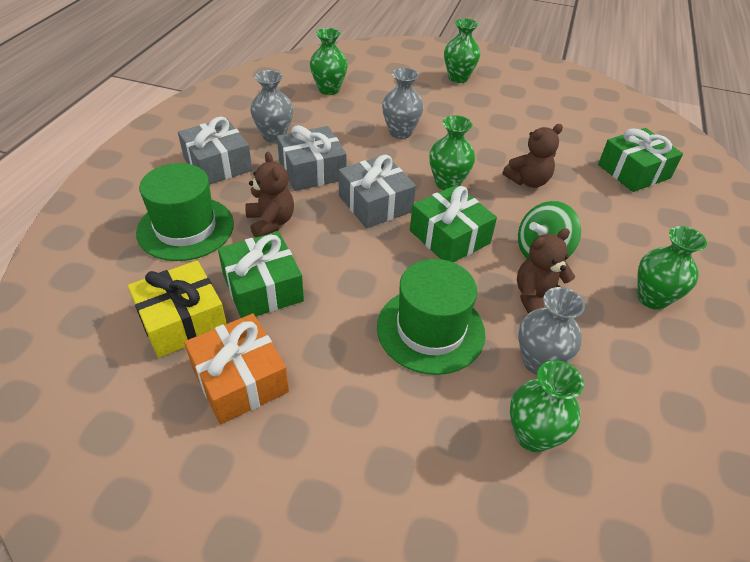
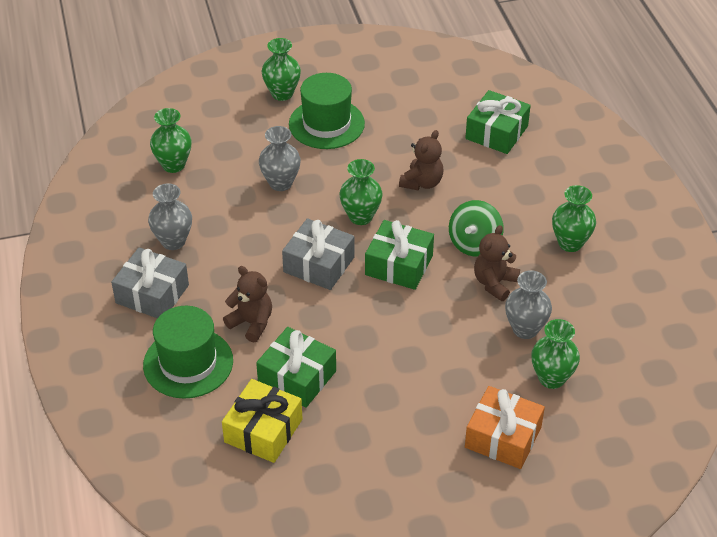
camera: 30 degrees left, 0 degrees up
orange gift [184,314,289,424] -> orange gift moved to [465,386,545,469]
grey gift [277,125,347,191] -> none
green hat [377,259,485,375] -> green hat moved to [289,73,365,149]

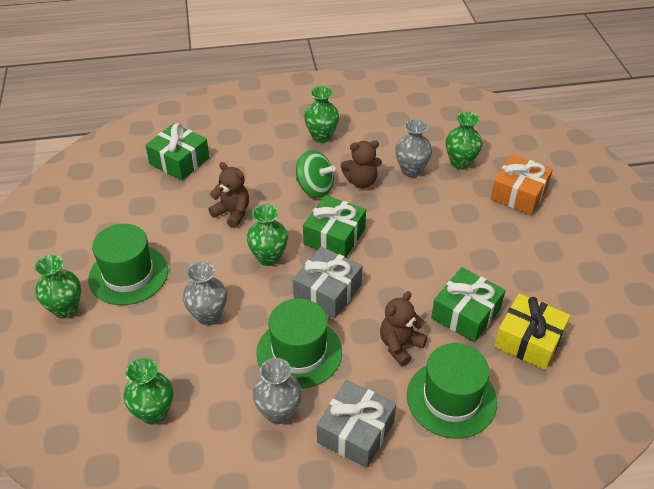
camera: 85 degrees left, 0 degrees up
brown teddy bear [474,225,520,301] -> brown teddy bear turned 45 degrees counterclockwise [341,140,382,188]
none -> green hat [256,299,342,389]

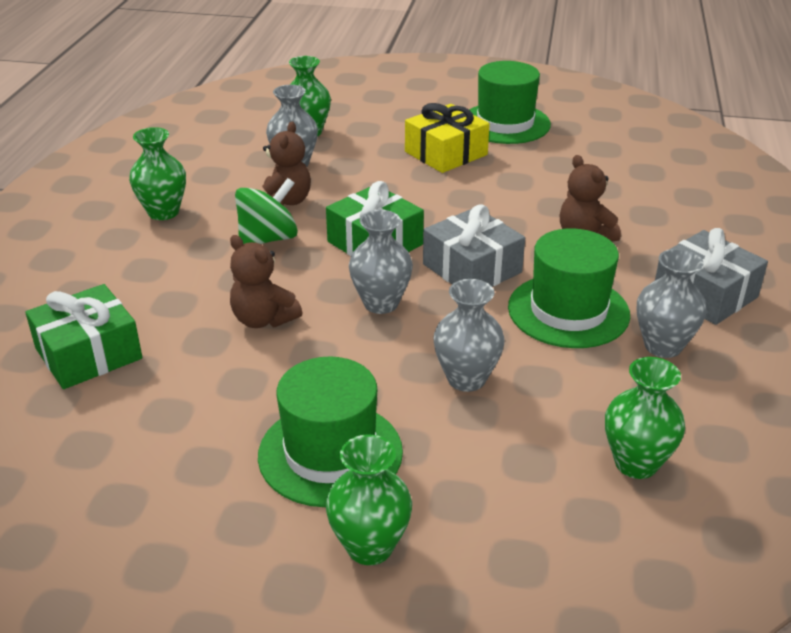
camera: 70 degrees left, 10 degrees down
brown teddy bear [208,162,249,228] -> brown teddy bear turned 105 degrees counterclockwise [230,235,303,328]
green vase [247,204,288,266] -> grey vase [349,210,413,314]
green hat [407,343,497,439] -> green hat moved to [469,61,551,144]
green gift [431,267,506,343] -> none
orange gift [491,154,553,215] -> none
yellow gift [494,293,570,370] -> yellow gift moved to [405,103,490,173]

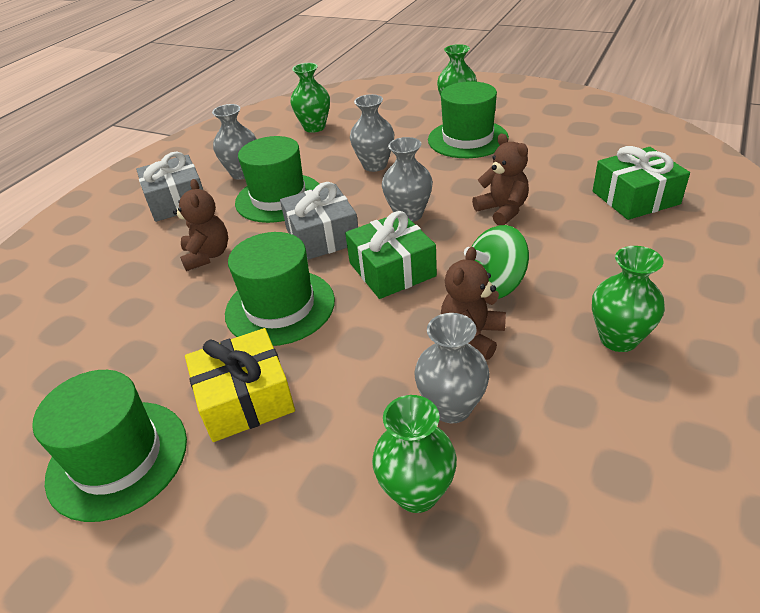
camera: 160 degrees left, 5 degrees up
none -> green hat [225,232,335,346]

